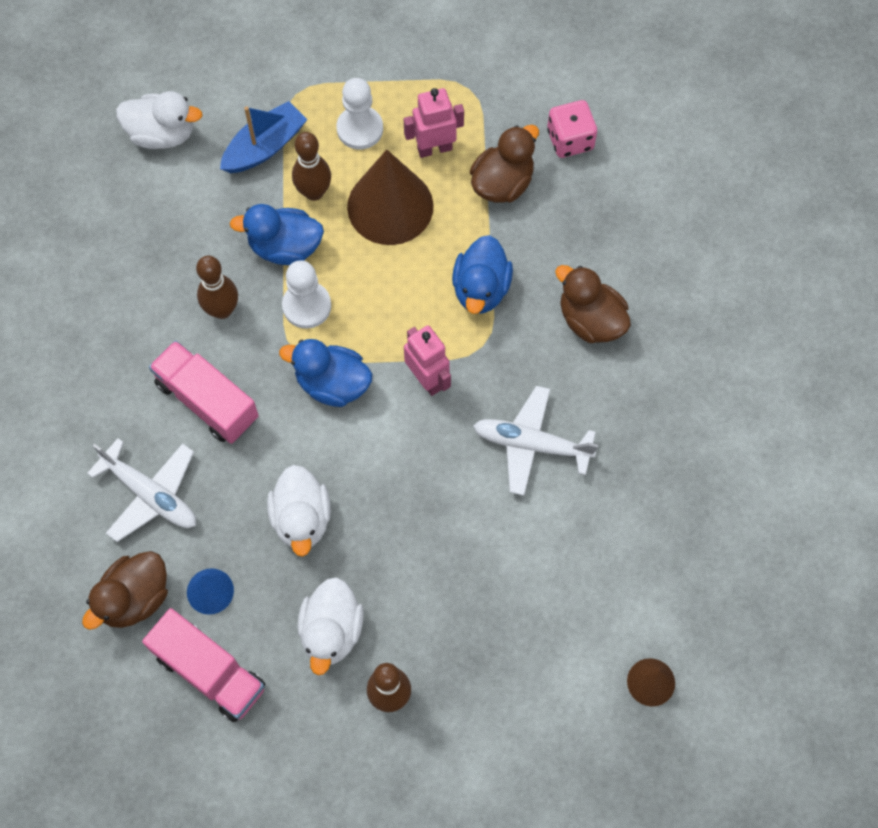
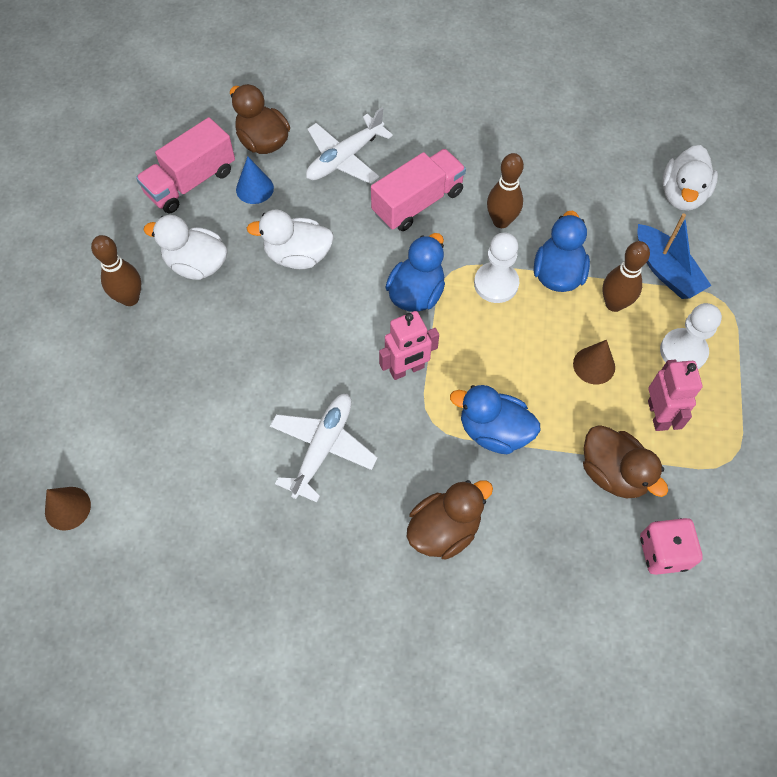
camera: 100 degrees right, 5 degrees down
brown cone [347,150,433,245] -> brown cone [573,340,615,384], size x0.49

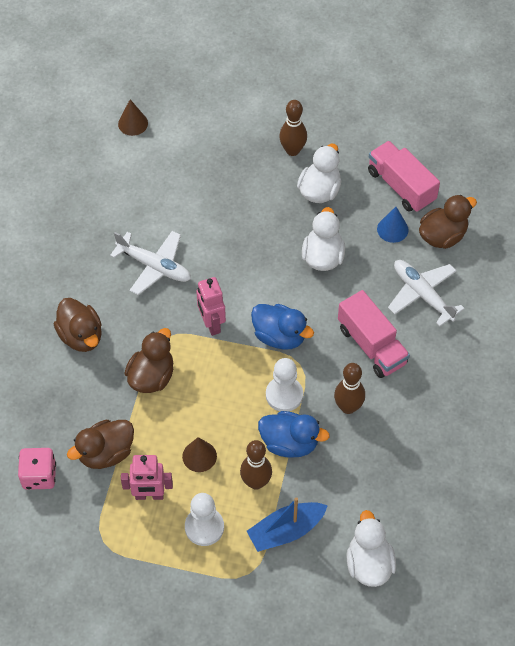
camera: 95 degrees right, 5 degrees down
blue duck [450,385,540,454] -> brown duck [124,328,173,393]
white duck [662,145,718,211] -> white duck turned 60 degrees clockwise [346,510,396,587]

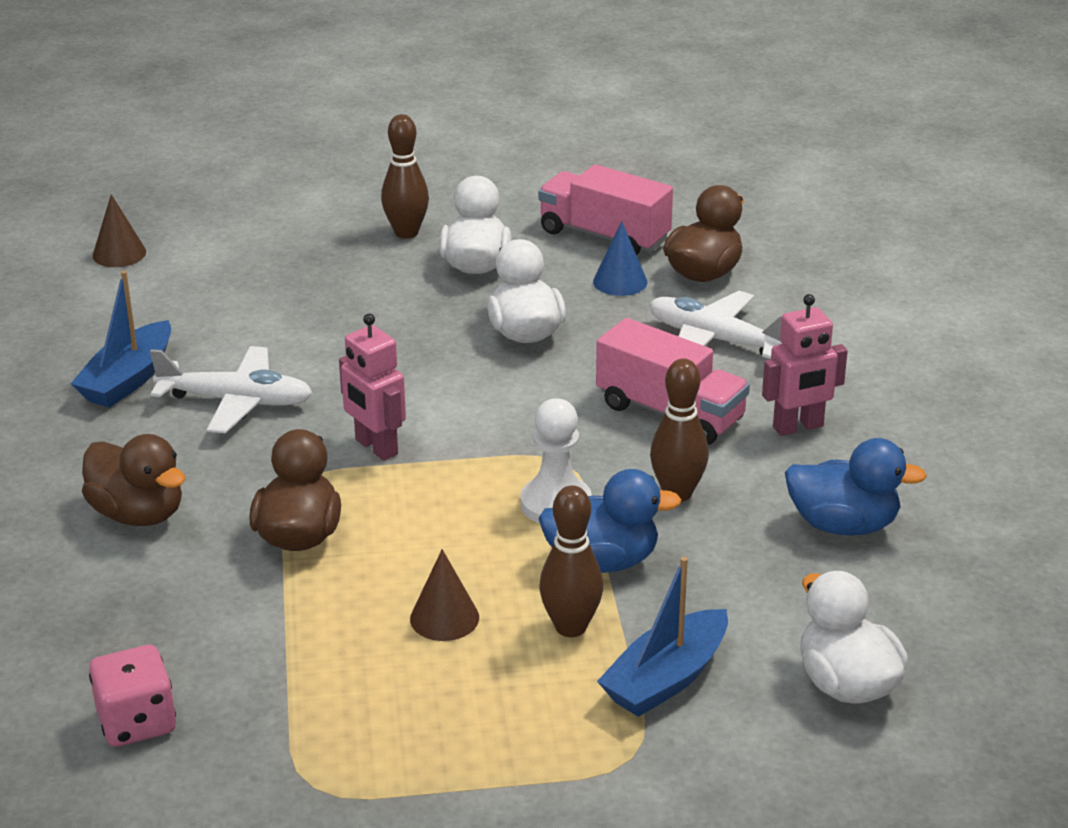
camera: 20 degrees left, 25 degrees down
brown duck [67,420,134,469] -> none
pink robot [121,455,173,500] -> pink robot moved to [762,294,848,436]
white pawn [185,493,224,546] -> none
blue duck [251,304,314,350] -> blue duck moved to [785,438,927,535]
none -> blue boat [71,271,171,408]

